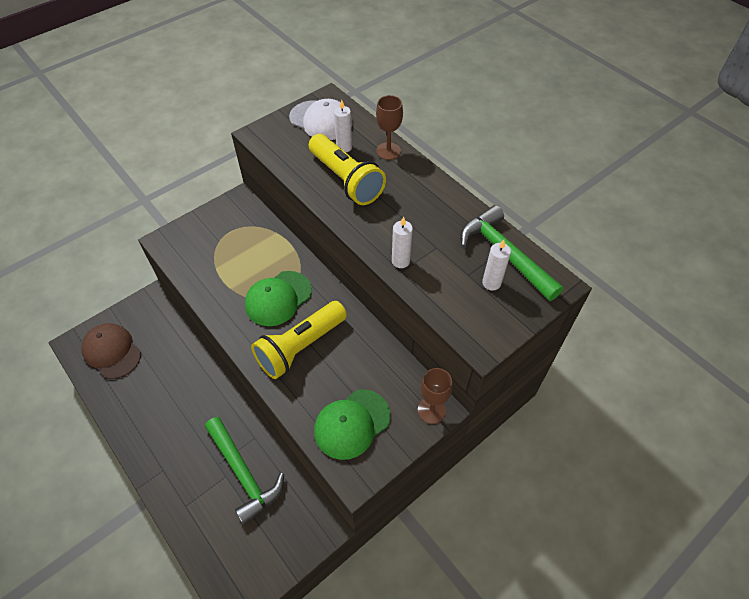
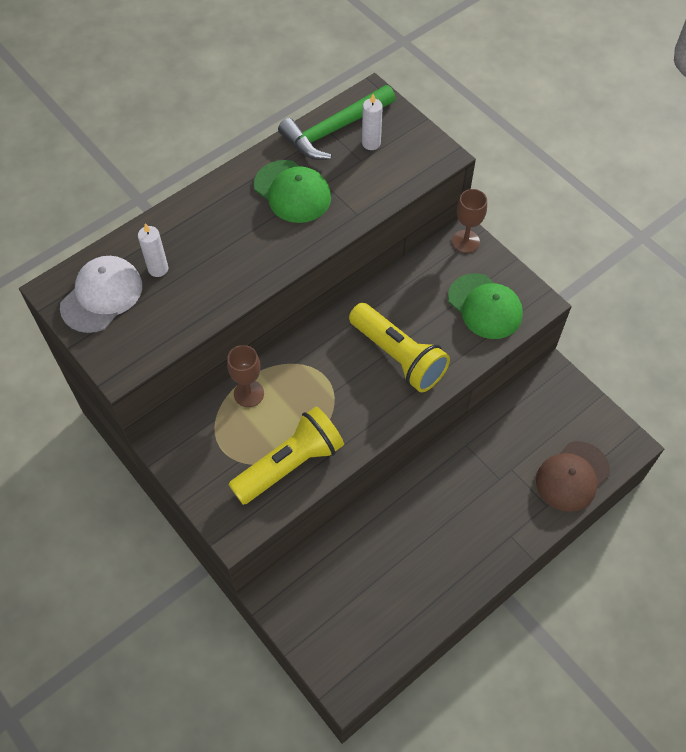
camera: 90 degrees left, 5 degrees up
brown cap [81,323,141,379] -> brown cap moved to [536,441,610,512]
green hammer [205,417,284,525] -> none
green cap [245,271,312,326] -> green cap moved to [254,160,331,223]
yellow flashlight [309,134,386,205] -> yellow flashlight moved to [229,406,344,505]
brown goblet [376,95,403,160] -> brown goblet moved to [227,345,264,407]
white candle [392,217,413,268] -> none

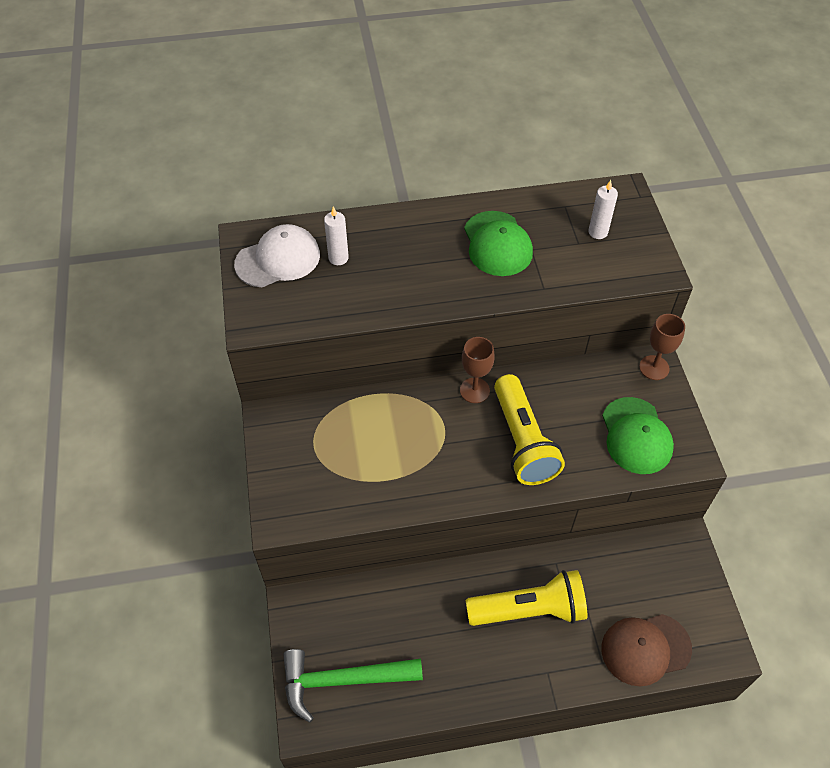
camera: 30 degrees right, 5 degrees down
brown goblet [227,345,264,407] -> brown goblet moved to [460,337,495,403]
yellow flashlight [229,406,344,505] -> yellow flashlight moved to [466,570,587,626]
green hammer [278,85,396,160] -> green hammer moved to [283,649,423,723]

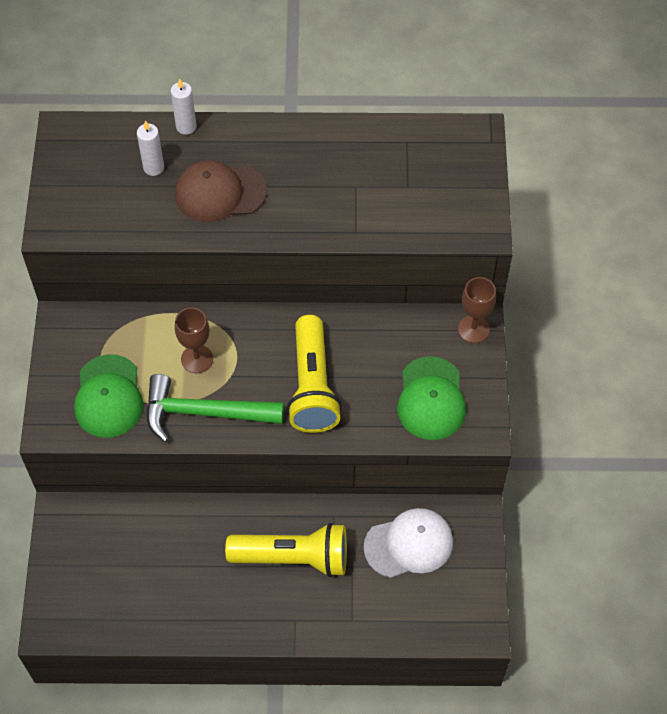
camera: 10 degrees right, 5 degrees up
white cap [234,224,320,287] -> white cap moved to [364,508,453,578]
green hammer [283,649,423,723] -> green hammer moved to [146,374,284,442]
brown goblet [460,337,495,403] -> brown goblet moved to [175,307,213,373]
green cap [464,211,533,276] -> green cap moved to [74,354,143,438]
white candle [588,180,618,239] -> white candle moved to [171,78,197,135]
brown cap [602,614,692,686] -> brown cap moved to [175,160,267,222]

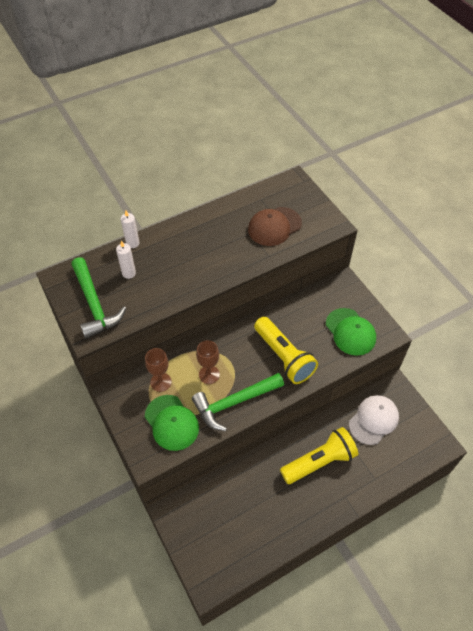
camera: 30 degrees left, 5 degrees down
brown cap [175,160,267,222] -> brown cap moved to [248,207,302,246]
brown goblet [458,277,496,343] -> brown goblet moved to [145,348,172,392]
none -> green hammer [71,257,126,338]

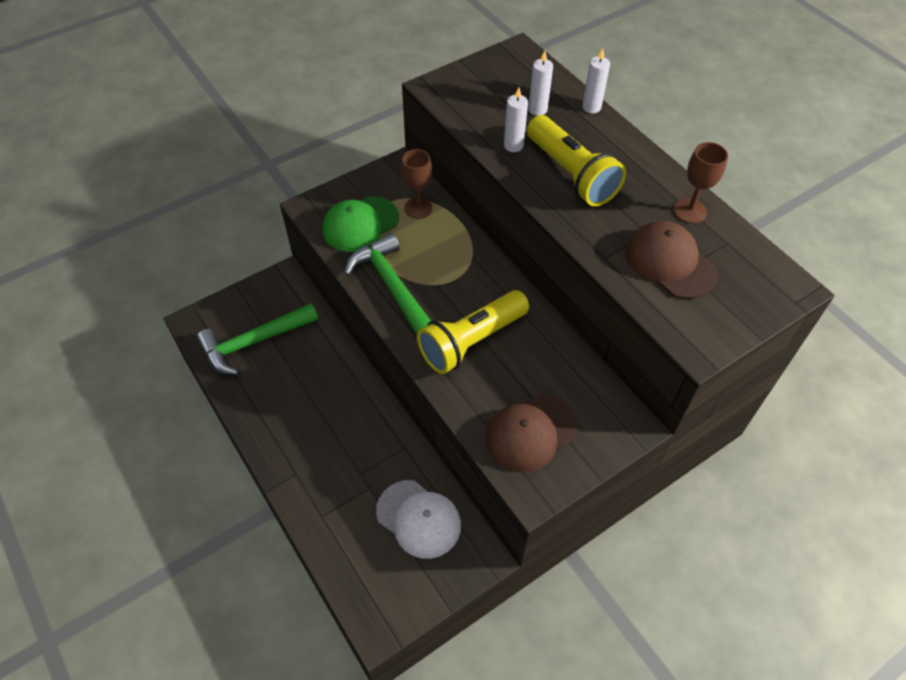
camera: 85 degrees right, 0 degrees up
green hammer [71,257,126,338] -> green hammer moved to [196,303,318,375]
brown goblet [196,340,220,384] -> brown goblet moved to [674,142,728,224]
yellow flashlight [280,427,358,484] -> yellow flashlight moved to [527,115,626,207]
green cap [326,308,376,356] -> brown cap [486,395,577,472]
none -> white candle [504,87,528,152]

